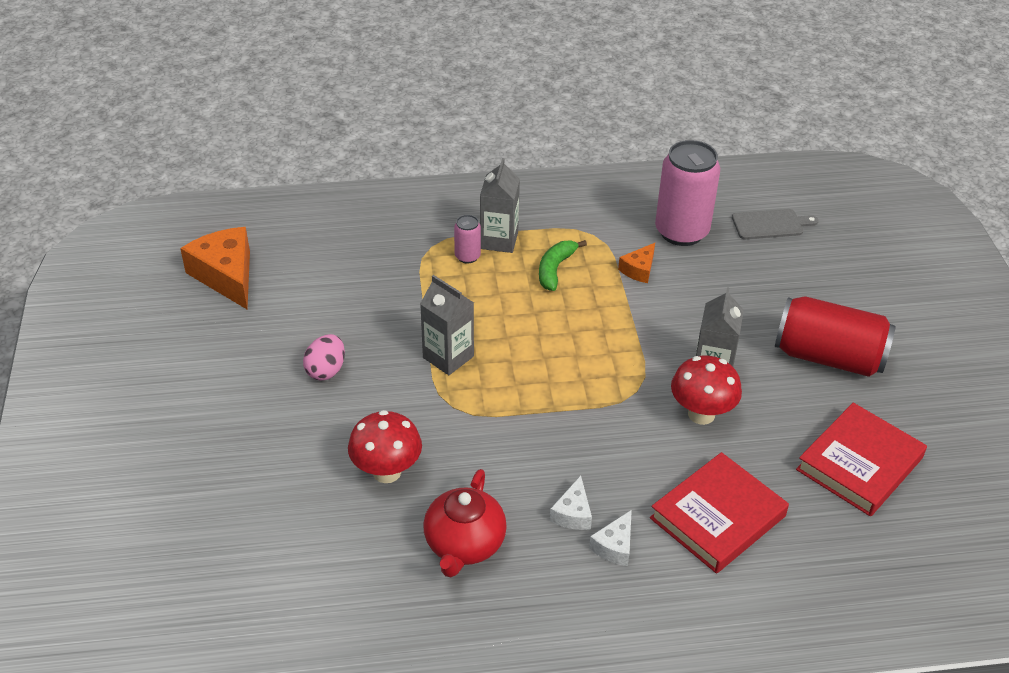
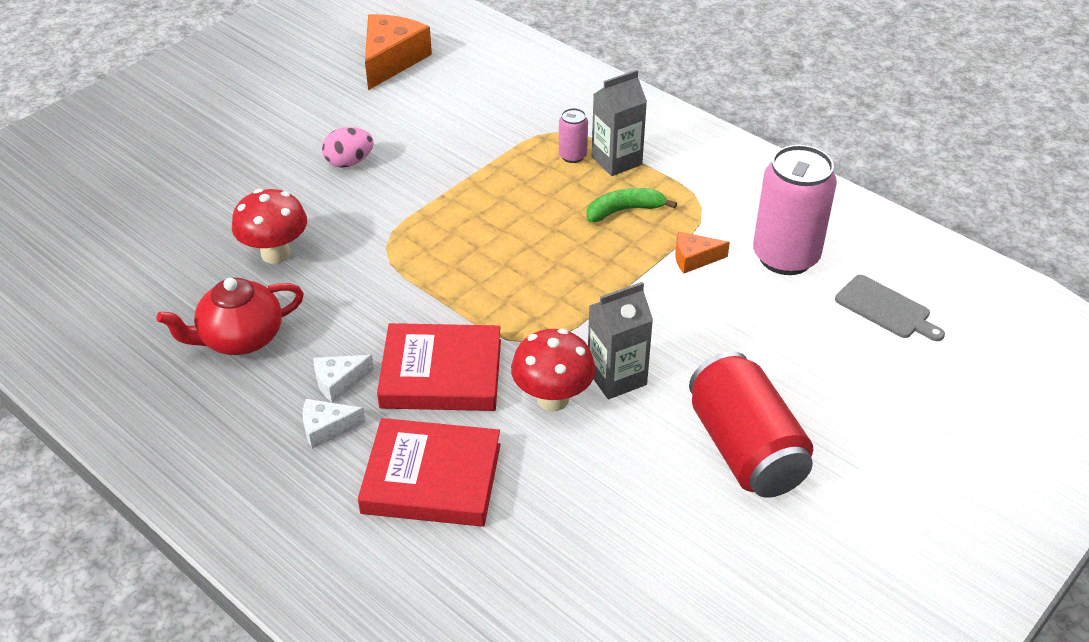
camera: 50 degrees right, 0 degrees up
grey carton [420,275,474,375] -> none
red book [796,403,927,516] -> red book moved to [377,323,501,411]

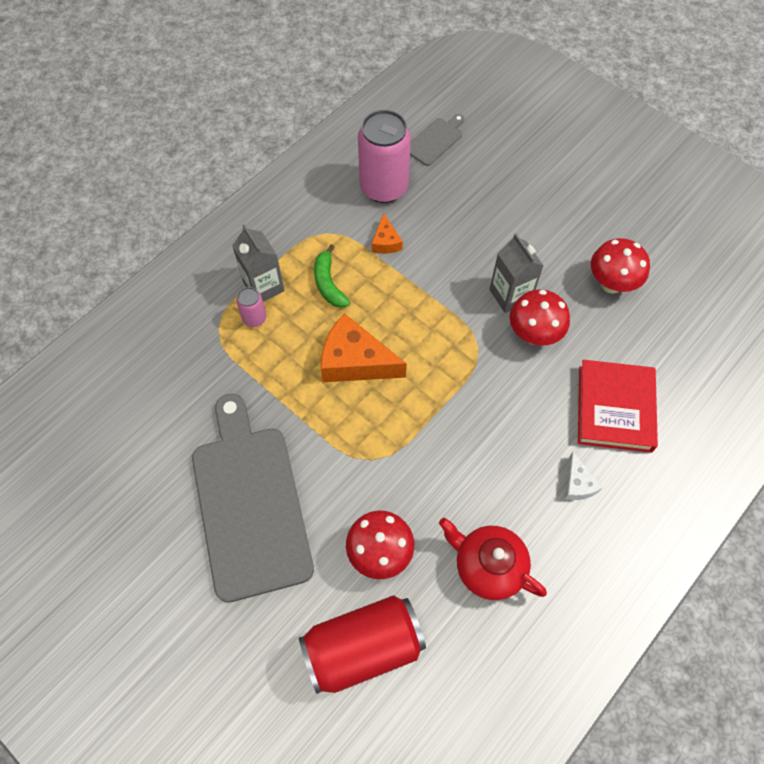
camera: 90 degrees left, 20 degrees up
red teapot [157,278,304,355] -> red teapot turned 150 degrees clockwise [439,518,547,600]
white cheese [314,355,374,402] -> none
pink egg [322,127,374,168] -> grey cutting board [192,394,314,603]
orange cheese [365,14,432,90] -> orange cheese moved to [321,313,407,382]
red book [377,323,501,411] -> none
red can [689,351,813,498] -> red can moved to [299,595,426,694]
none -> red mushroom [591,238,650,294]

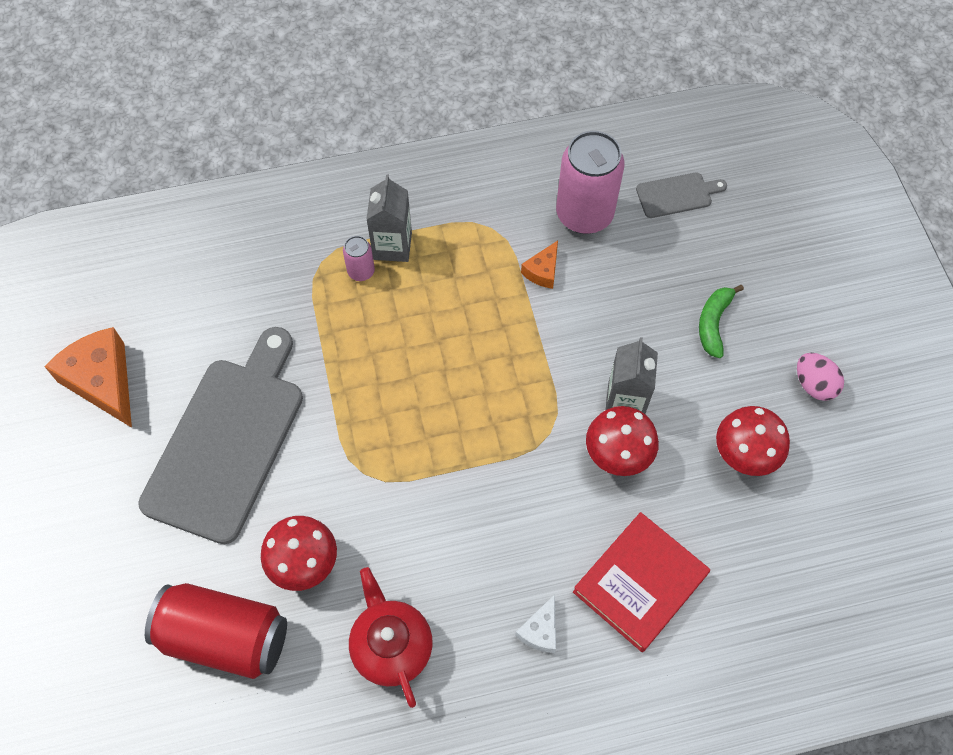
camera: 35 degrees right, 0 degrees up
green banana [314,244,350,308] -> green banana moved to [699,285,744,358]
orange cheese [321,313,407,382] -> orange cheese moved to [44,327,132,428]
none -> pink egg [797,353,844,401]

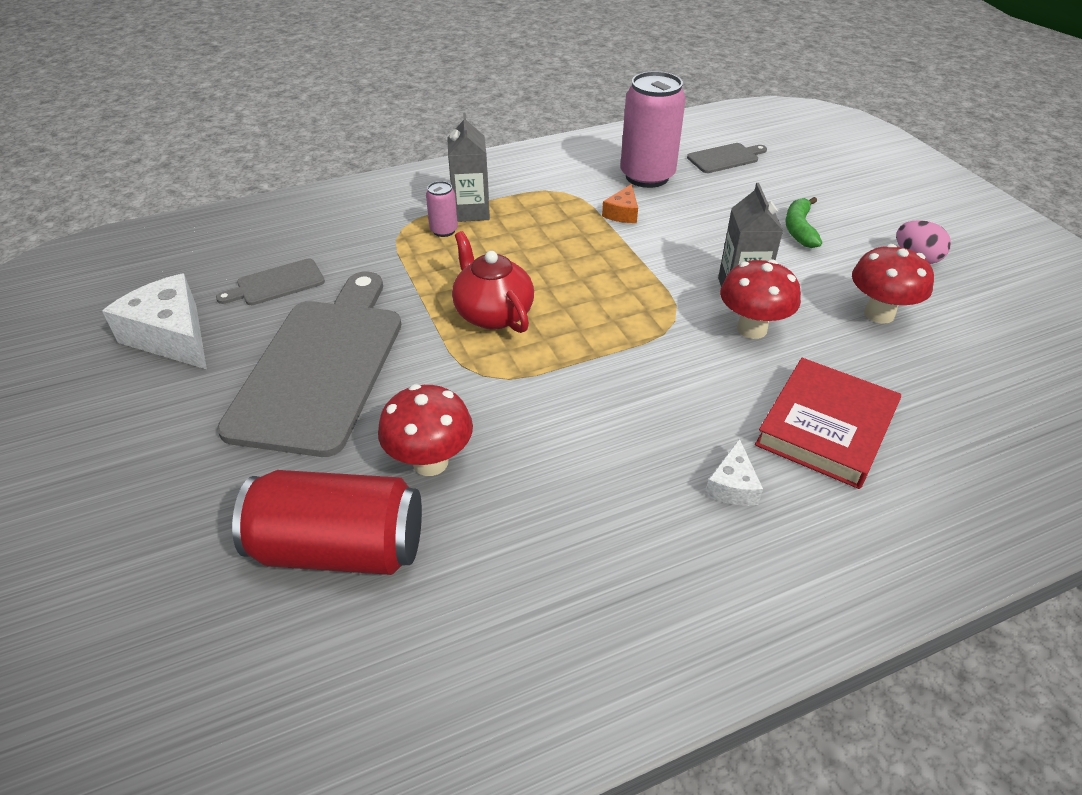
camera: 10 degrees left, 20 degrees down
orange cheese [44,327,132,428] -> white cheese [102,274,207,369]
red teapot [349,567,433,708] -> red teapot moved to [452,231,534,333]
none -> grey cutting board [216,258,325,305]

